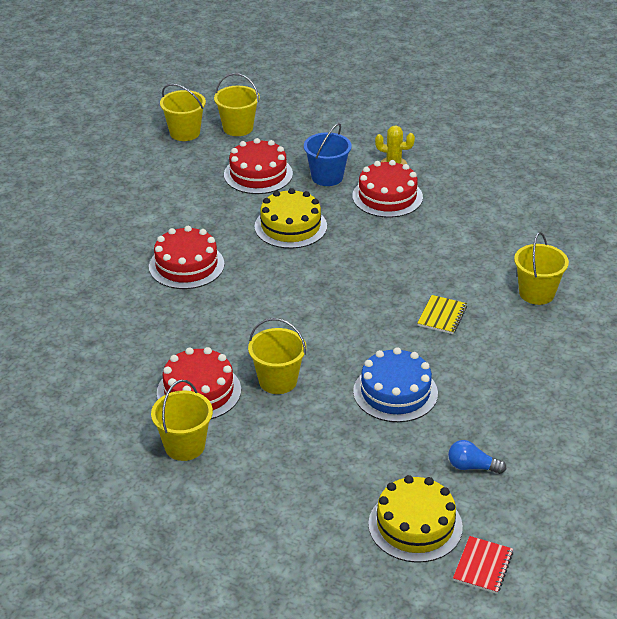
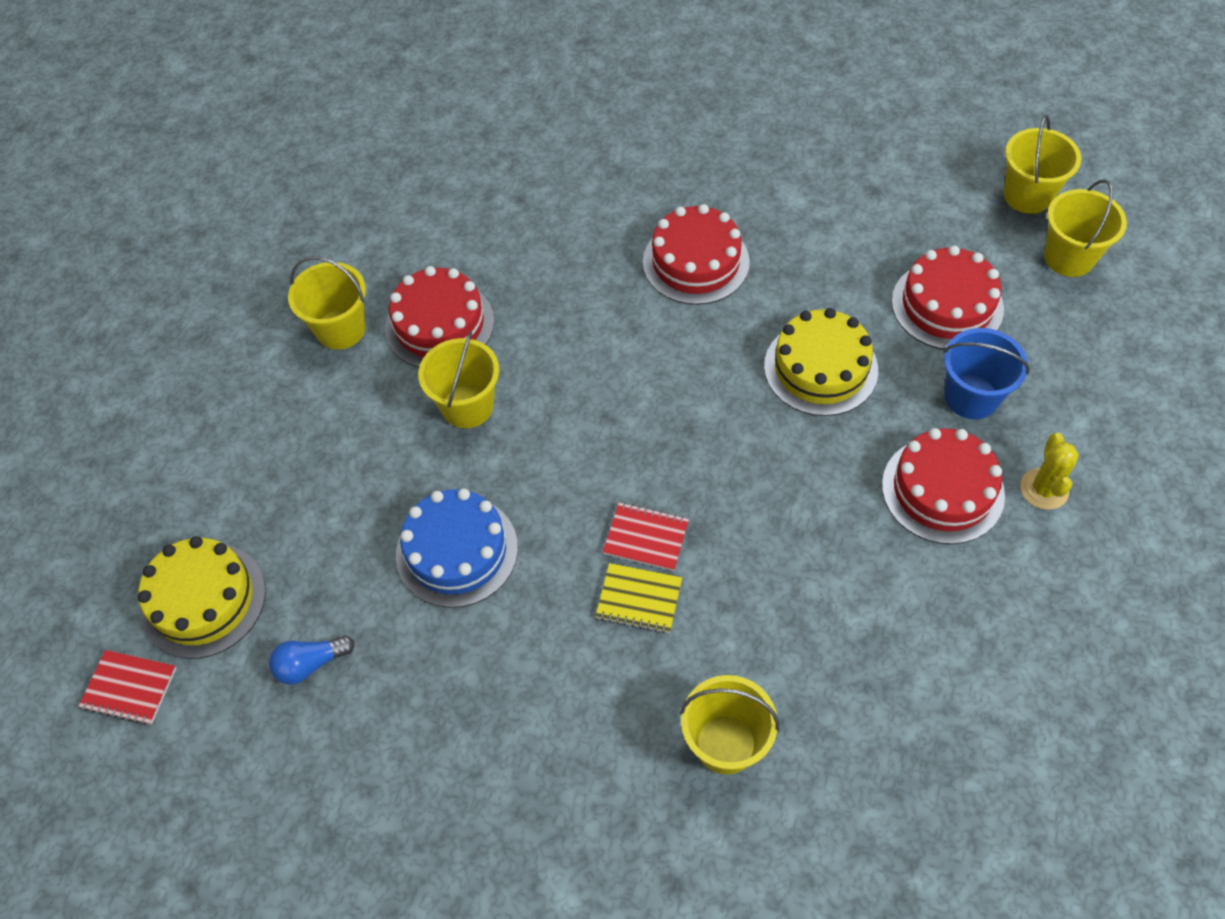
camera: 85 degrees right, 20 degrees up
blue light bulb [448,440,506,474] -> blue light bulb turned 120 degrees counterclockwise [269,635,355,684]
none -> red notebook [603,502,689,571]

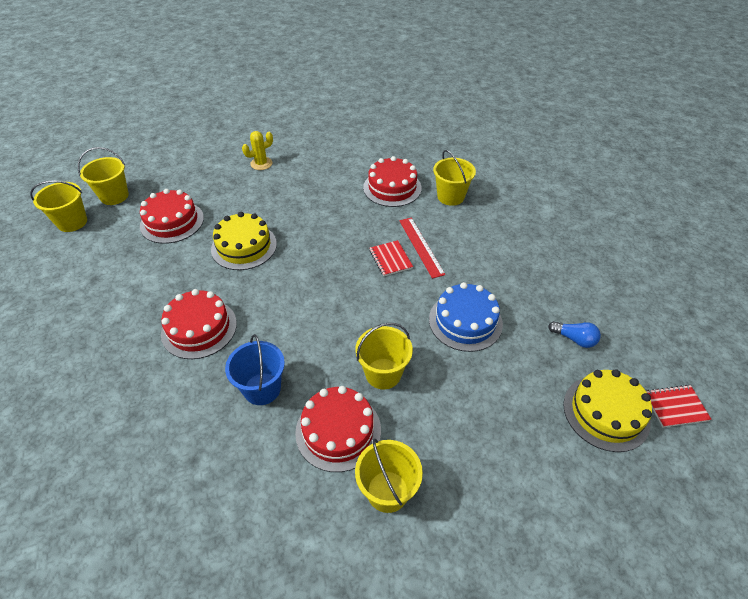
camera: 130 degrees left, 10 degrees down
red notebook [78,650,176,725] -> red notebook turned 75 degrees counterclockwise [646,385,712,428]
yellow notebook [596,563,682,633] -> red ruler [399,218,446,279]
red cake [882,428,1005,544] -> red cake moved to [363,156,422,207]
blue bucket [943,328,1030,419] -> blue bucket moved to [225,334,285,405]

